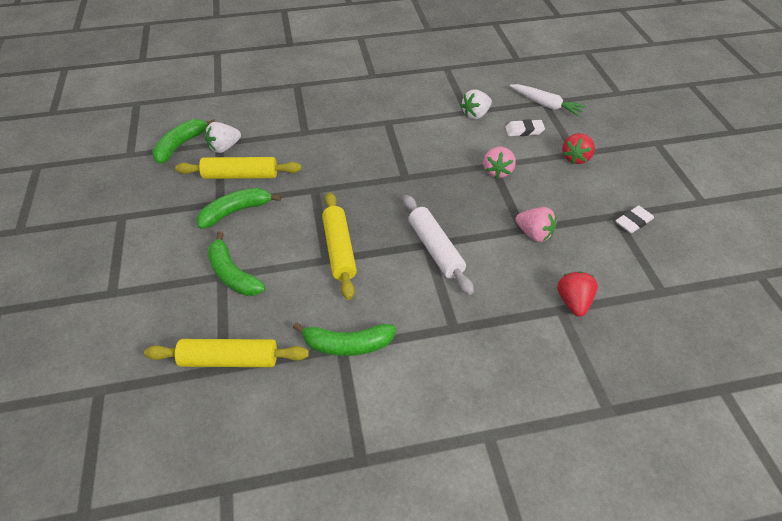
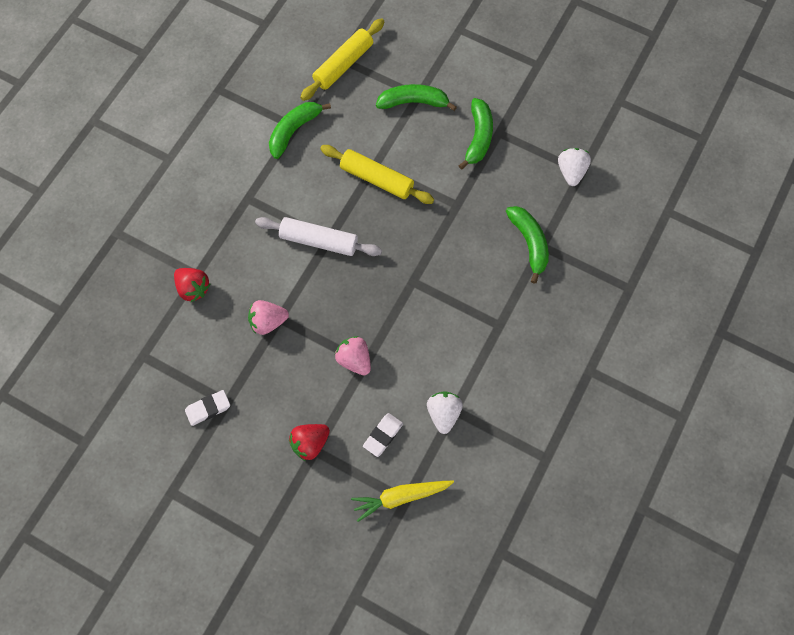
camera: 130 degrees right, 20 degrees up
green banana [153,119,215,164] -> green banana moved to [506,206,549,284]
yellow rolling pin [175,157,302,179] -> none
white carrot [509,84,586,117] -> yellow carrot [351,481,454,522]
red strawberry [562,133,595,164] -> red strawberry turned 105 degrees counterclockwise [289,424,330,461]
white eraser [615,206,654,233] -> white eraser turned 60 degrees clockwise [185,390,230,426]

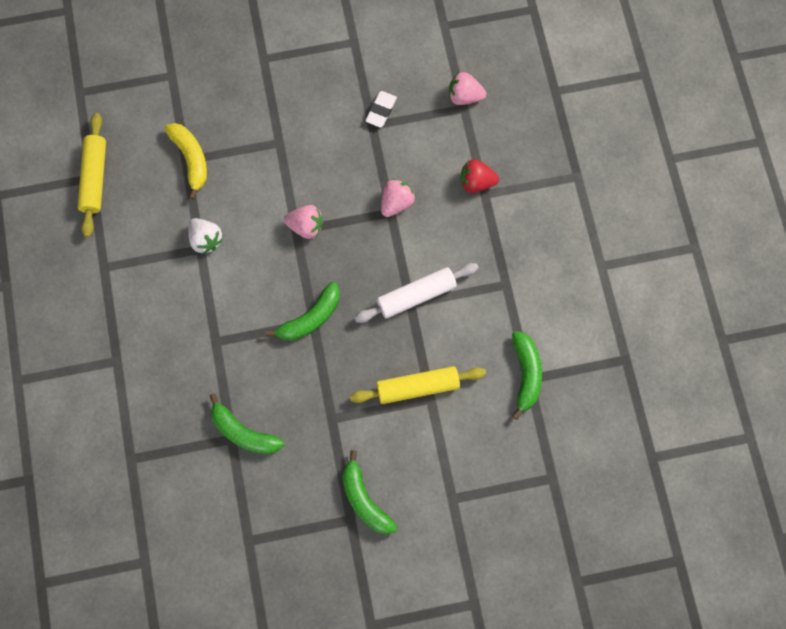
camera: 140 degrees right, 5 degrees up
red strawberry [289,424,330,461] -> none
yellow rolling pin [300,18,384,101] -> yellow rolling pin moved to [78,113,106,237]
yellow carrot [351,481,454,522] -> yellow banana [165,123,207,200]
white eraser [363,413,403,457] -> none
green banana [376,84,457,111] -> green banana moved to [265,281,340,341]
white strawberry [558,148,591,186] -> none
none -> pink strawberry [449,72,486,105]

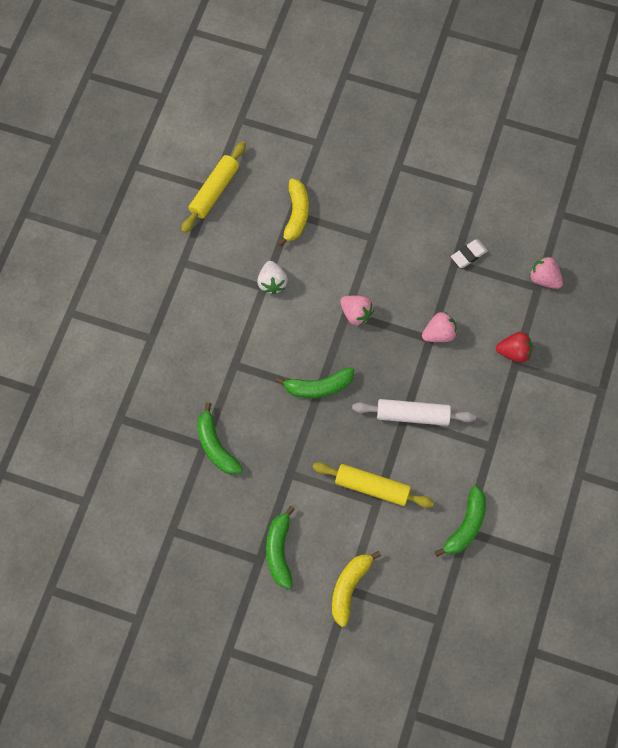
camera: 30 degrees right, 5 degrees down
red strawberry [460,159,499,193] -> red strawberry turned 150 degrees clockwise [496,332,533,363]
none -> yellow banana [332,551,381,627]

